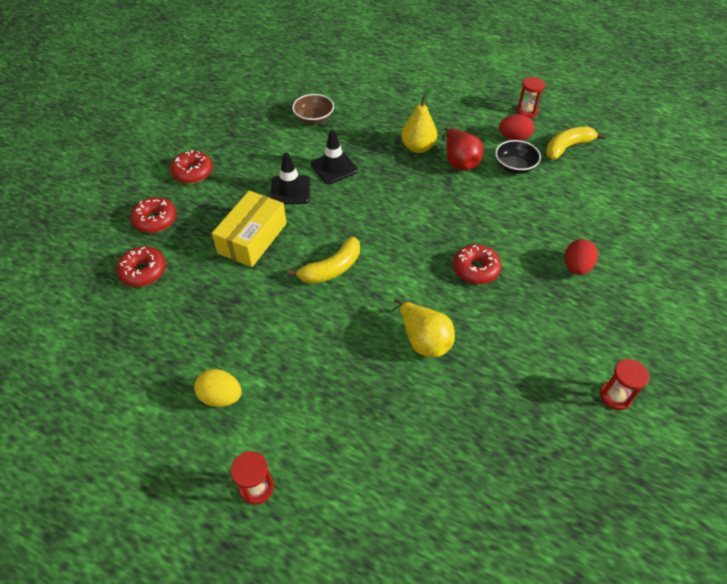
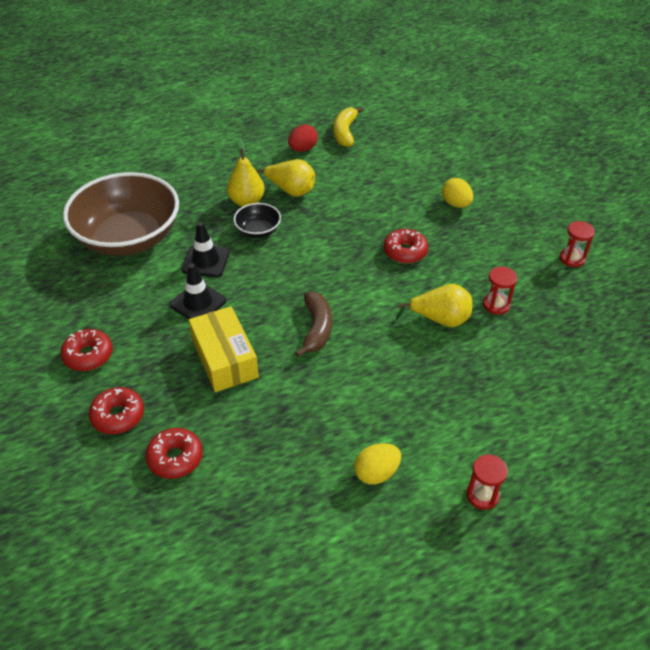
camera: 50 degrees left, 5 degrees down
yellow banana [287,237,360,284] -> brown banana [295,292,332,357]
brown bowl [292,94,334,124] -> brown bowl [63,172,179,256], size x2.33
red pear [441,127,483,170] -> yellow pear [256,159,315,197]
black bowl [495,140,541,174] -> black bowl moved to [234,203,281,238]
red hourglass [516,77,545,118] -> red hourglass moved to [483,267,517,315]
red egg [565,239,598,275] -> yellow egg [442,178,473,208]

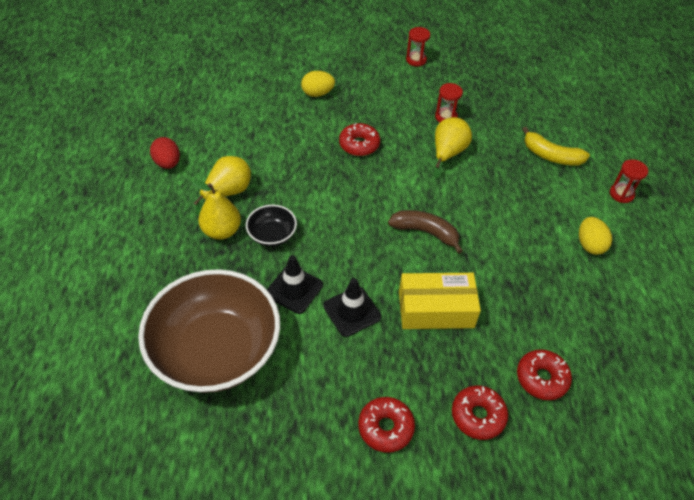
camera: 70 degrees left, 5 degrees up
yellow banana [333,107,363,147] -> yellow banana moved to [522,127,590,166]

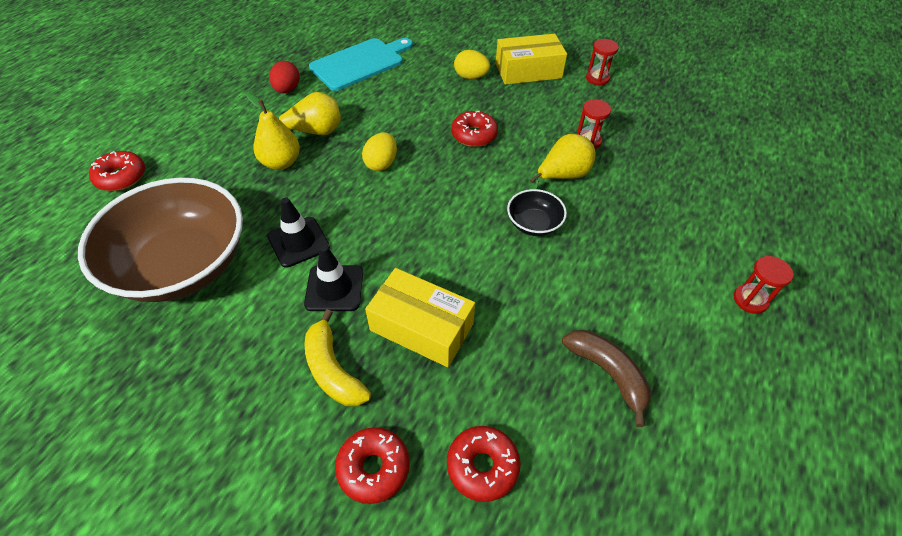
camera: 30 degrees right, 0 degrees up
black bowl [246,205,297,246] -> black bowl moved to [507,189,567,236]
red donut [358,397,415,453] -> red donut moved to [89,151,145,191]
brown banana [388,210,463,254] -> brown banana moved to [562,330,651,427]
yellow banana [522,127,590,166] -> yellow banana moved to [304,309,371,406]
yellow egg [579,217,612,255] -> yellow egg moved to [362,133,397,171]
none -> turquoise cutting board [309,38,413,91]
none -> yellow box [496,34,567,85]

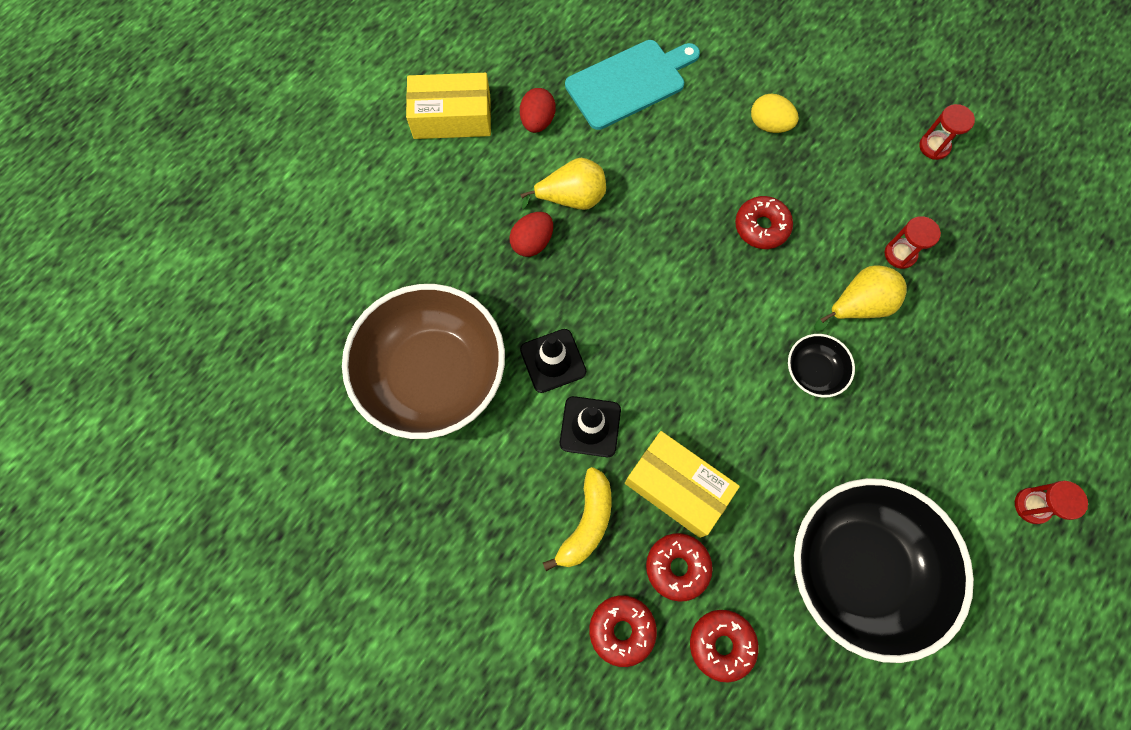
camera: 10 degrees right, 20 degrees up
red donut [89,151,145,191] -> red donut moved to [646,533,713,601]
yellow pear [246,93,300,170] -> red egg [509,212,553,257]
yellow banana [304,309,371,406] -> yellow banana turned 135 degrees counterclockwise [543,467,612,571]
yellow egg [362,133,397,171] -> none
yellow box [496,34,567,85] -> yellow box moved to [406,73,491,139]
brown banana [562,330,651,427] -> black bowl [794,478,974,663]

